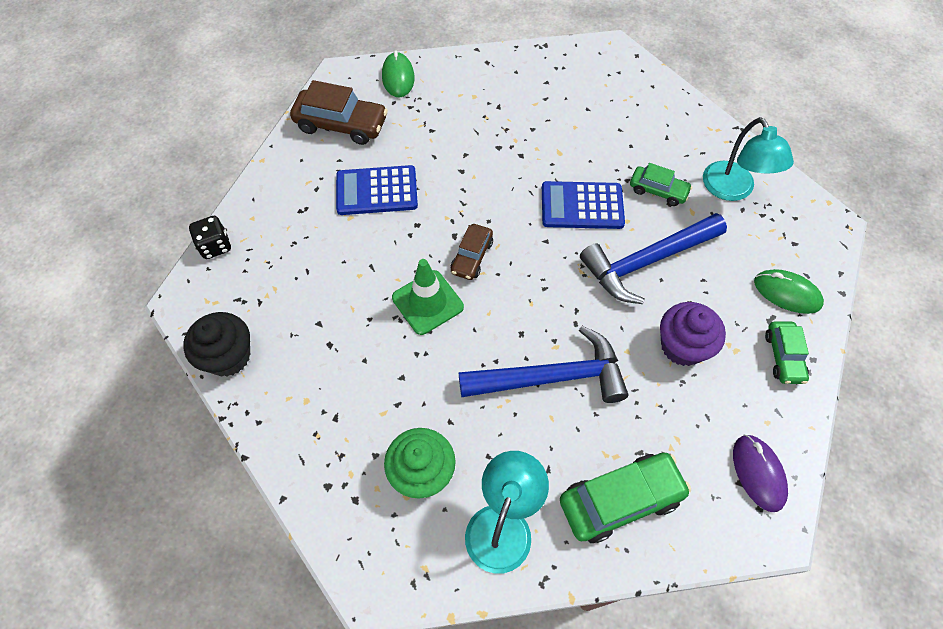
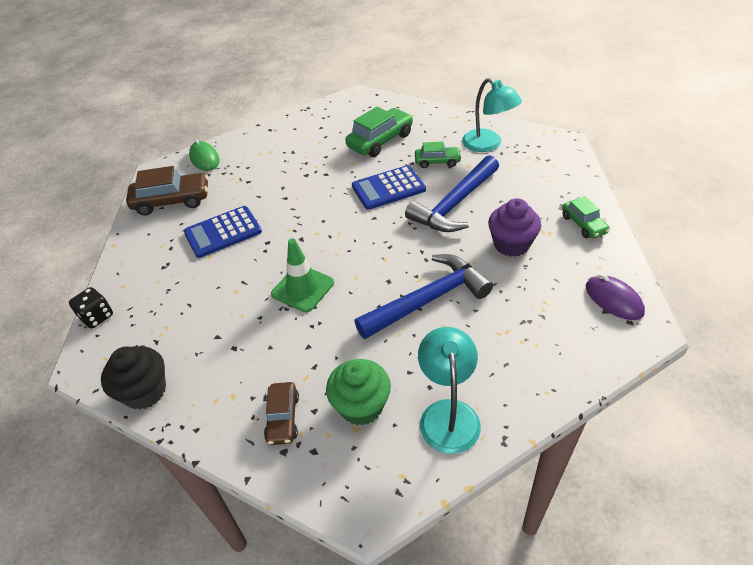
camera: 20 degrees left, 15 degrees down
brown car [451,224,493,280] -> brown car moved to [264,382,299,445]
green car [560,453,691,543] -> green car moved to [345,107,413,157]
green mouse [754,269,824,314] -> none

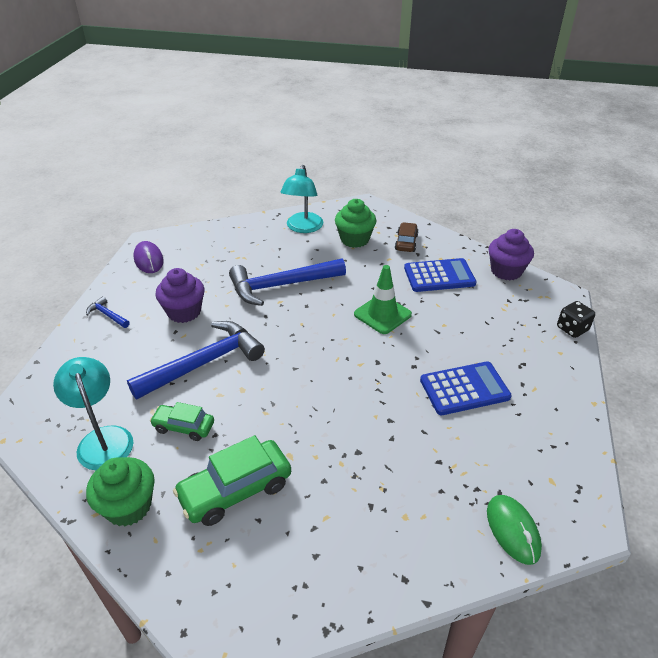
camera: 170 degrees left, 5 degrees down
black cupcake [101,346,166,410] -> purple cupcake [488,229,534,280]
brown car [126,166,208,215] -> none
blue calculator [352,165,426,210] -> blue calculator moved to [404,258,476,292]
green car [562,196,610,238] -> blue hammer [86,296,130,328]
none -> green cupcake [86,457,155,526]

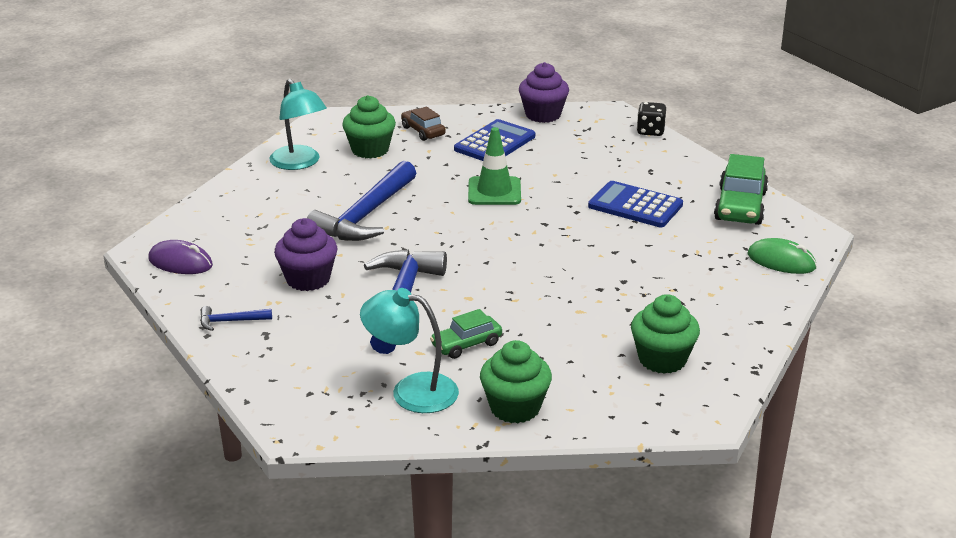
camera: 45 degrees left, 10 degrees down
green car [173,435,291,526] -> green car moved to [714,154,768,225]
blue calculator [420,362,512,415] -> blue calculator turned 90 degrees counterclockwise [588,181,683,227]
none -> green cupcake [631,294,700,374]

